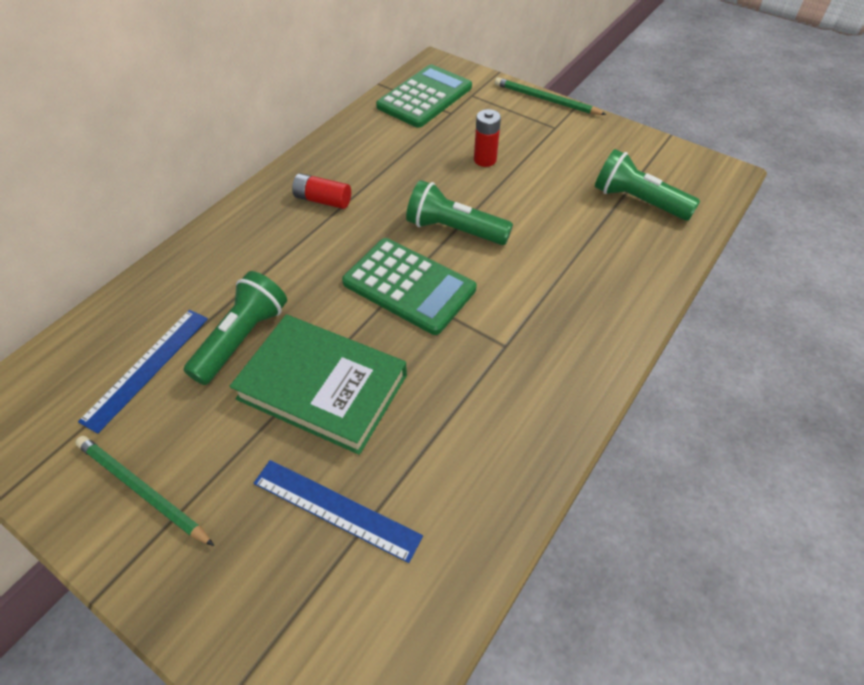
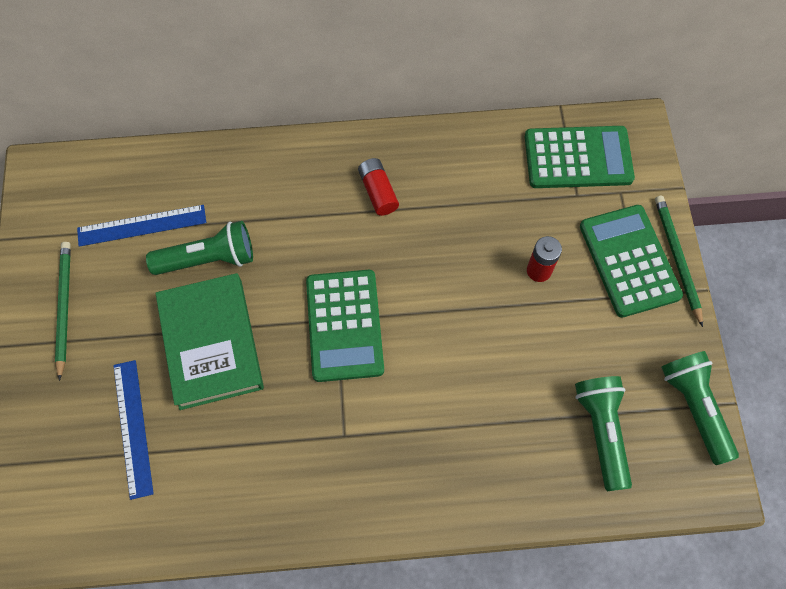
camera: 50 degrees right, 15 degrees up
green flashlight [406,180,513,245] -> green flashlight moved to [661,351,739,465]
none -> green calculator [580,205,683,318]

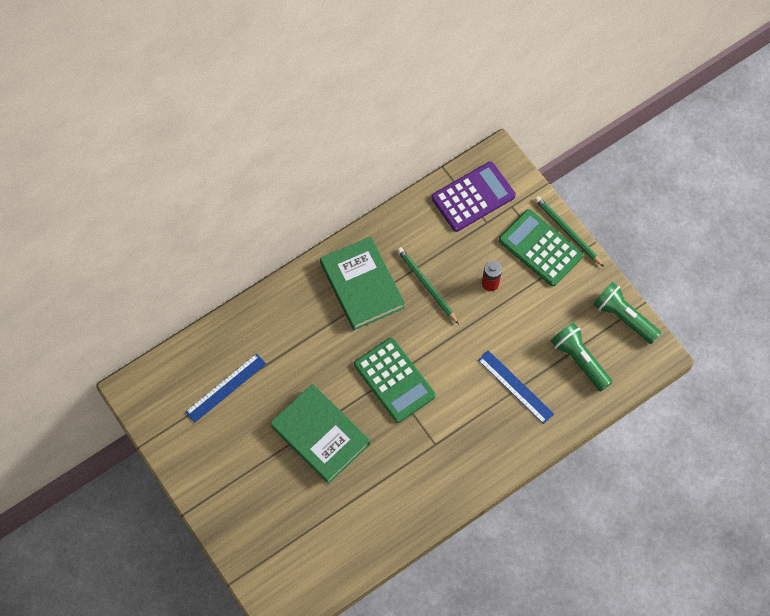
camera: 30 degrees left, 0 degrees up
green pencil [55,242,71,381] -> green pencil moved to [397,247,459,324]
blue ruler [113,360,154,500] -> blue ruler moved to [478,350,554,424]
green flashlight [146,221,253,275] -> none
red battery [358,158,399,216] -> green book [320,236,405,330]
green calculator [525,126,635,188] -> purple calculator [431,162,516,232]

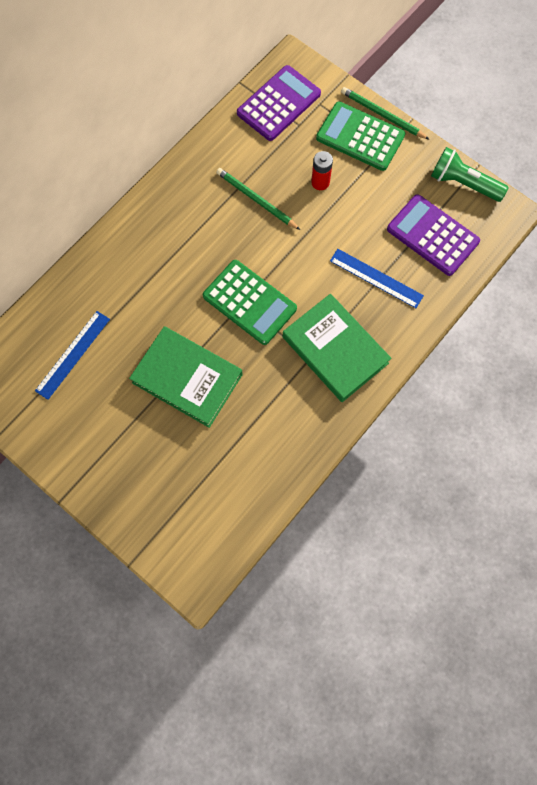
camera: 15 degrees left, 5 degrees up
green book [320,236,405,330] -> green book moved to [283,294,391,402]
green flashlight [551,322,613,391] -> purple calculator [387,194,480,276]

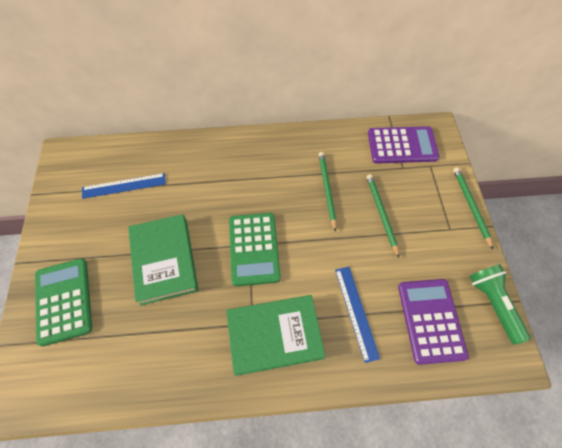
camera: 45 degrees right, 10 degrees down
green book [283,294,391,402] -> green book turned 75 degrees clockwise [226,295,325,376]
red battery [311,151,333,190] -> green pencil [367,174,399,258]
green calculator [316,101,405,171] -> green calculator moved to [35,258,92,346]

